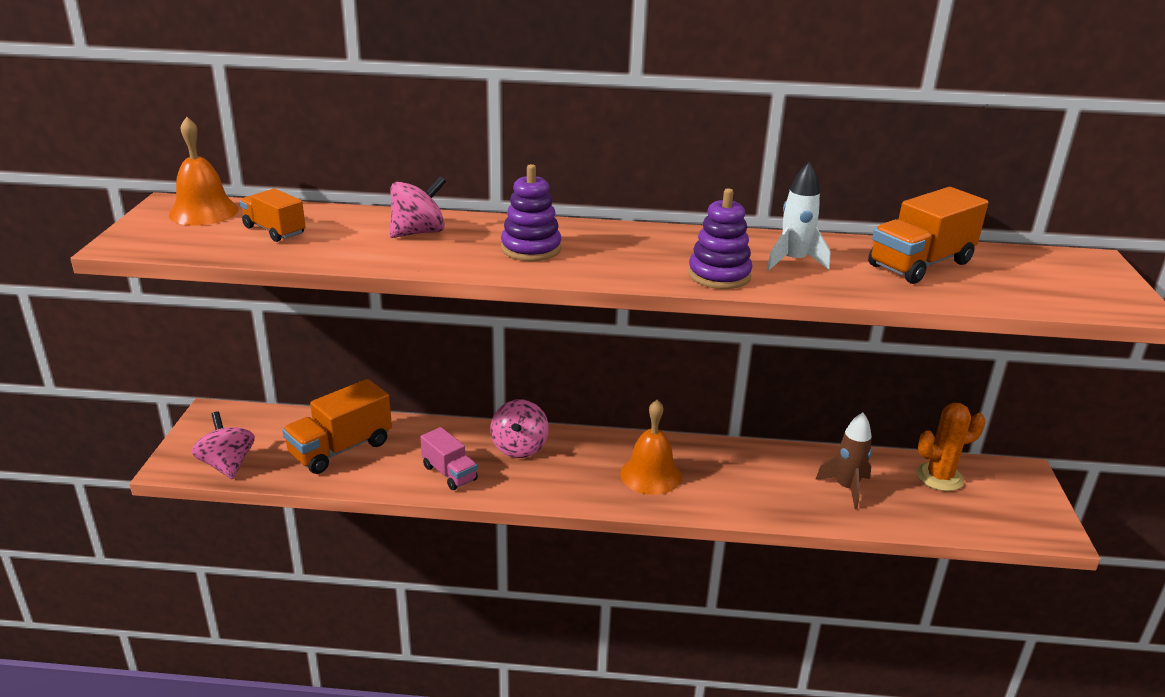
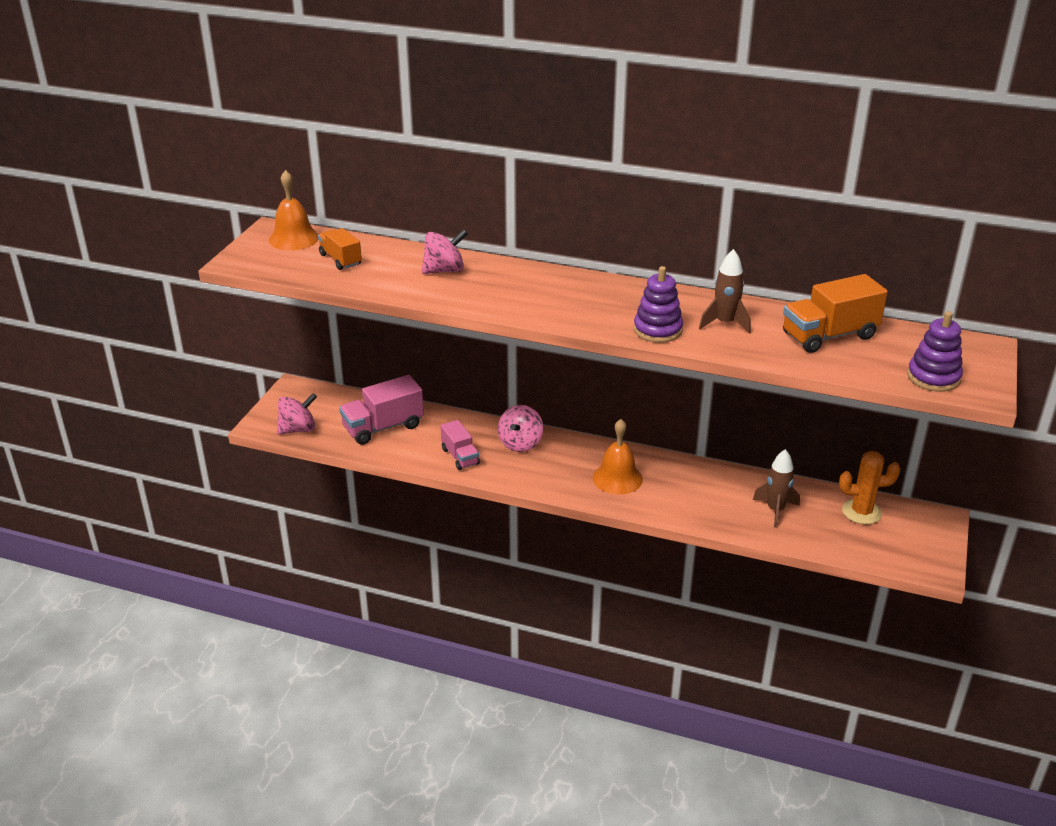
camera: 15 degrees right, 5 degrees up
pink spinning top [191,412,255,479] -> pink spinning top turned 75 degrees clockwise [277,393,317,435]
orange truck [282,379,392,474] -> pink truck [339,375,424,445]
purple stacking toy [501,164,561,261] -> purple stacking toy moved to [907,311,963,392]
white rocket [767,162,830,270] -> brown rocket [699,249,751,334]

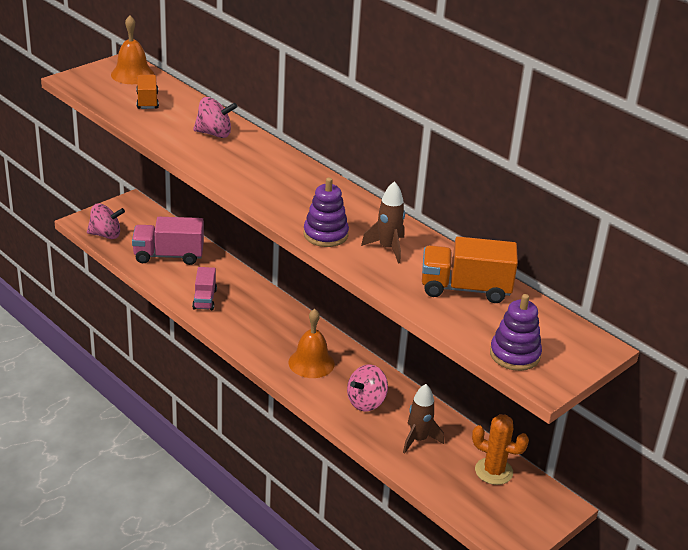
camera: 25 degrees right, 0 degrees up
pink spinning top [498,405,543,452] -> pink spinning top moved to [347,365,388,411]

